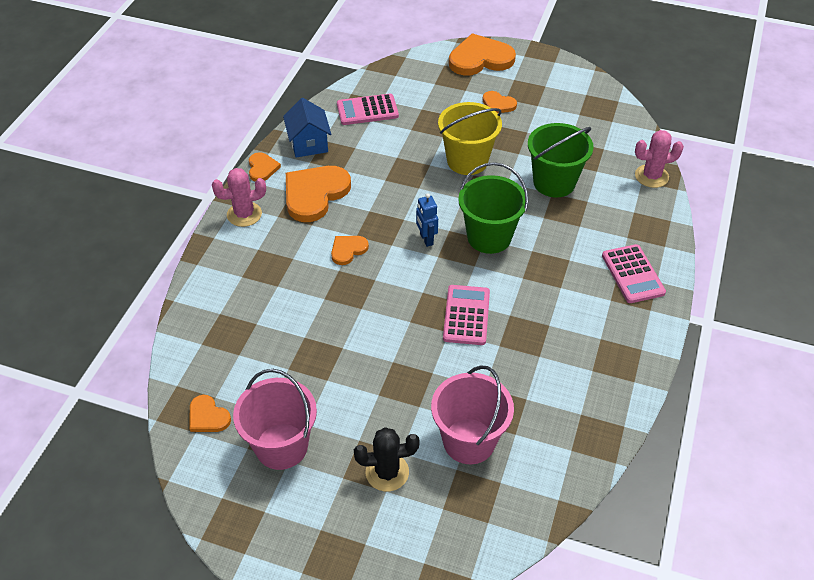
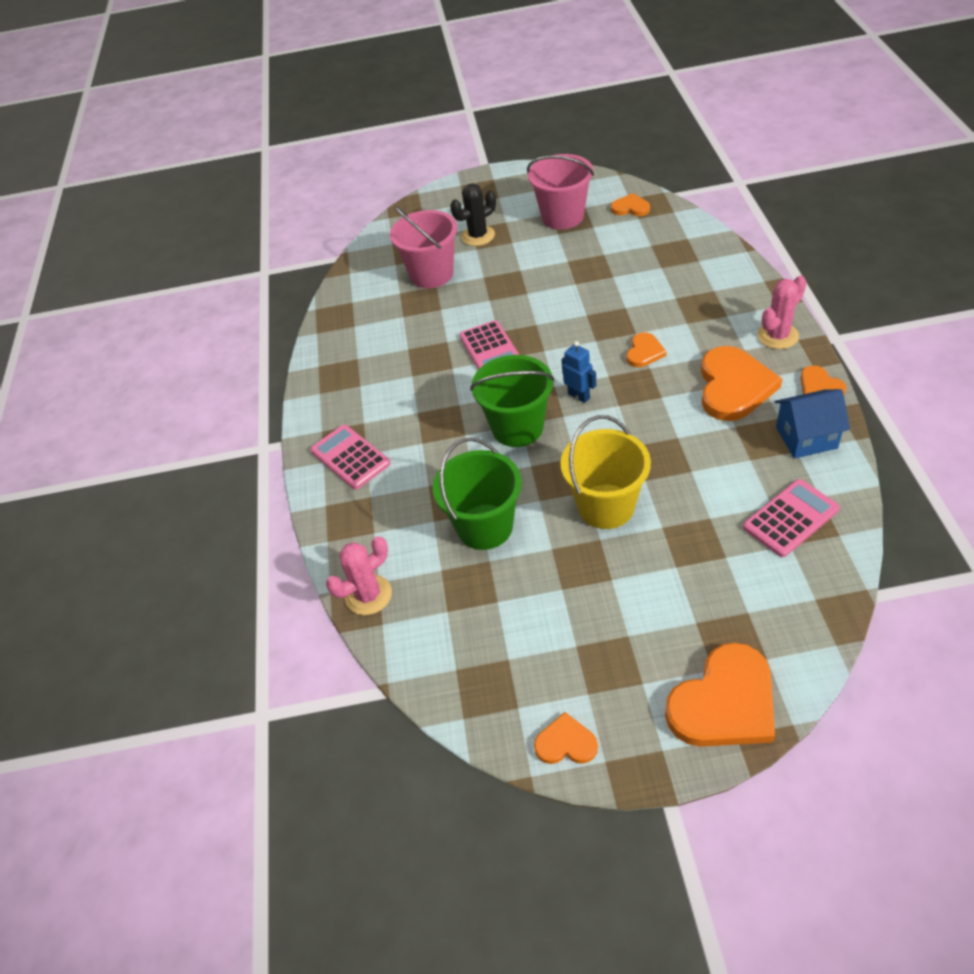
camera: 160 degrees right, 0 degrees up
blue house [283,98,331,157] -> blue house turned 60 degrees counterclockwise [775,389,850,459]
orange heart [482,91,517,113] -> orange heart moved to [534,712,598,764]

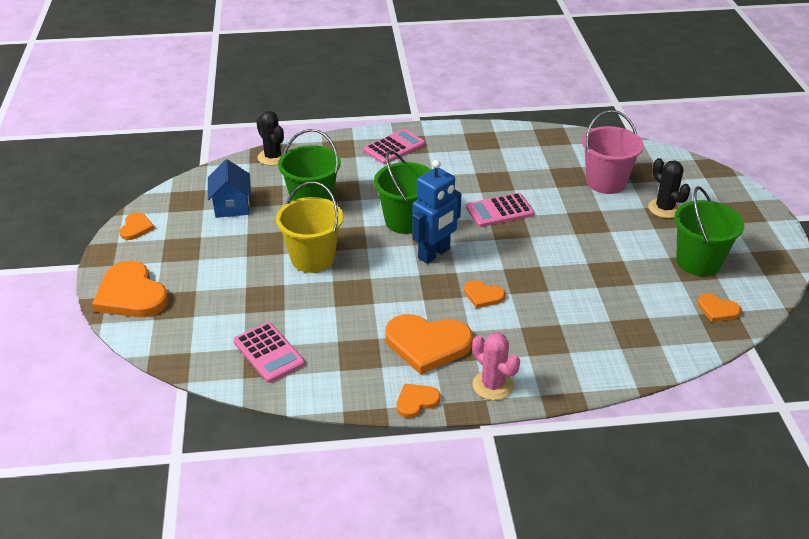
camera: 85 degrees right, 10 degrees down
pink cactus [326,536,392,615] -> black cactus [256,111,284,166]
pink bucket [527,154,594,230] -> green bucket [675,186,745,276]
blue robot [562,341,596,403] -> blue robot [412,160,461,264], size x1.81
orange heart [611,193,650,216] -> orange heart turned 105 degrees clockwise [697,293,742,322]
blue house [775,389,850,459] -> blue house moved to [208,159,251,218]

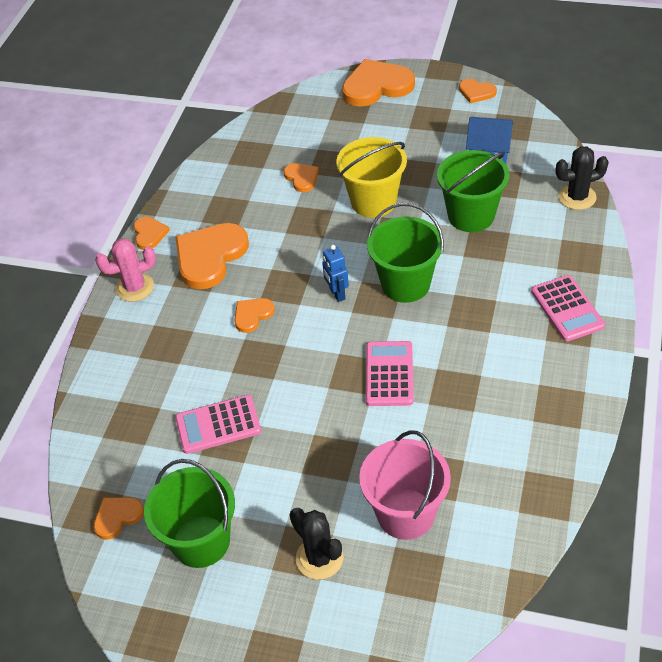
camera: 115 degrees right, 10 degrees up
pink calculator [233,322,305,383] -> pink calculator moved to [175,395,261,454]
blue robot [412,160,461,264] -> blue robot [322,245,349,302], size x0.55
black cactus [648,158,691,218] -> black cactus turned 60 degrees clockwise [290,508,344,580]
none -> orange heart [283,163,319,192]

